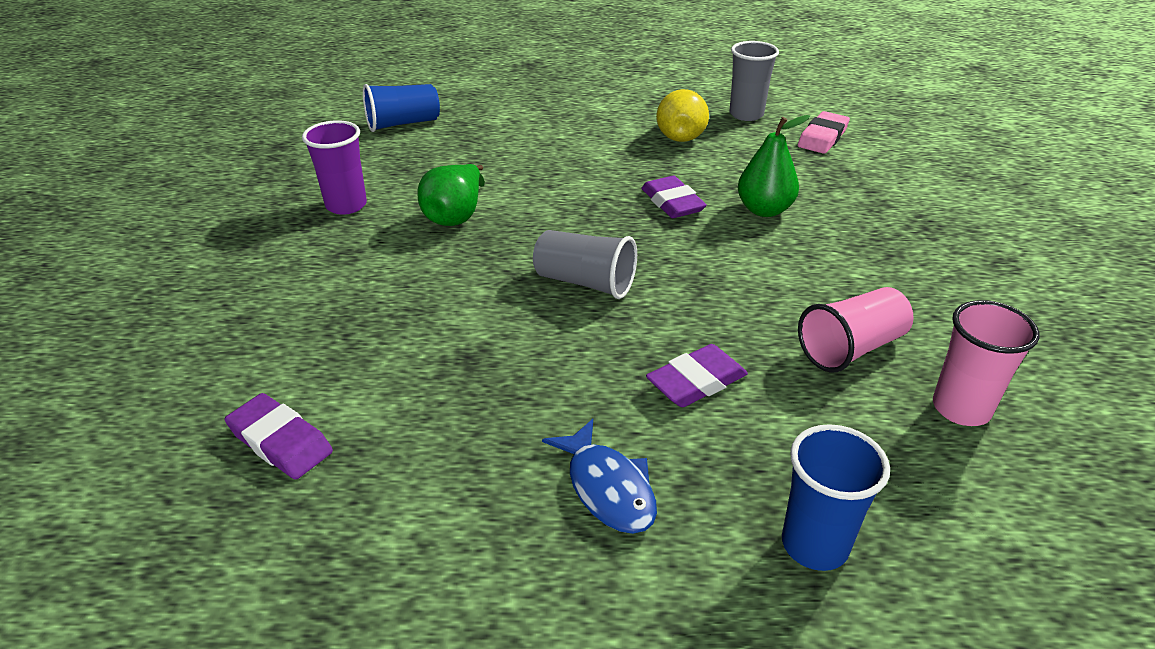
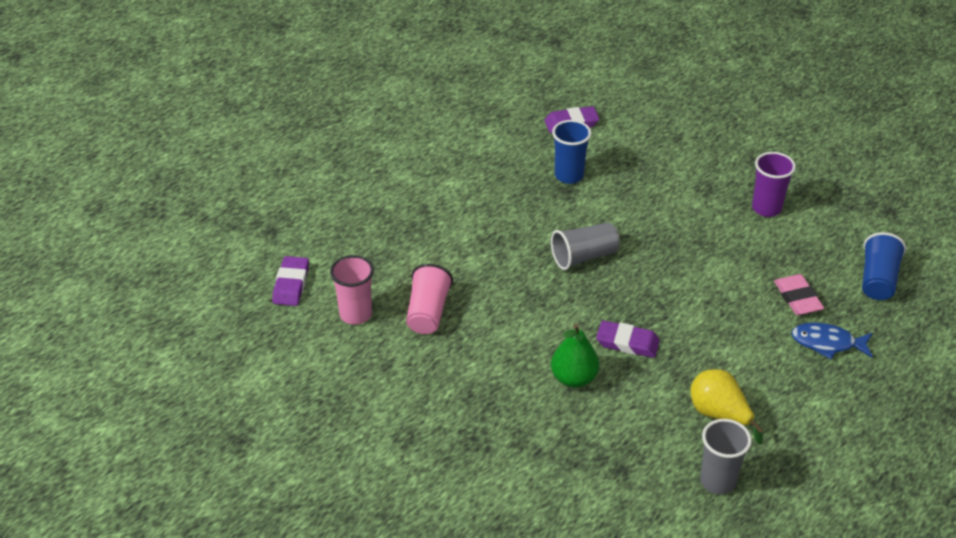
camera: 130 degrees right, 5 degrees up
green pear [417,164,485,226] -> none
blue fish [542,419,657,534] -> blue fish moved to [791,322,873,359]
purple eraser [646,344,748,407] -> purple eraser moved to [272,256,309,306]
blue cup [782,424,890,571] -> blue cup moved to [552,120,591,184]
pink eraser [798,111,850,154] -> pink eraser moved to [774,274,824,315]

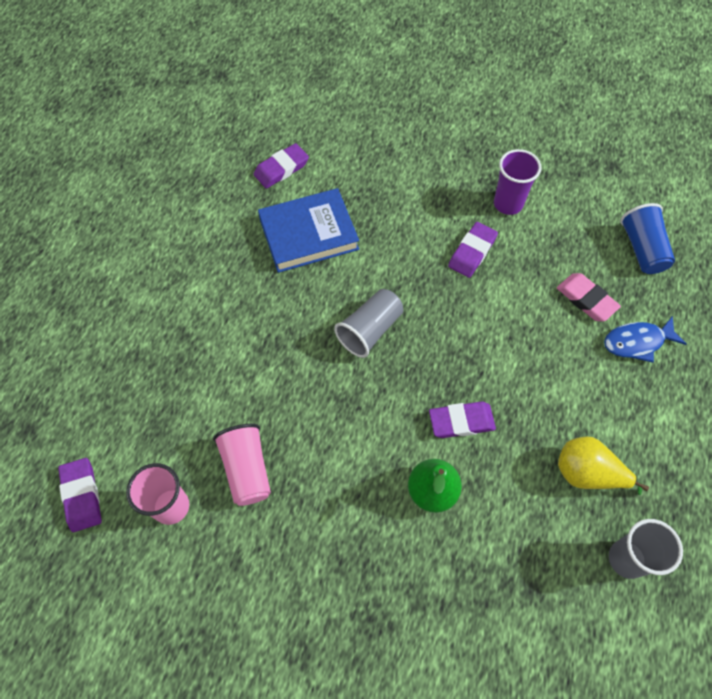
camera: 25 degrees left, 20 degrees up
blue cup [552,120,591,184] -> blue book [258,188,359,273]
none -> purple eraser [448,222,498,278]

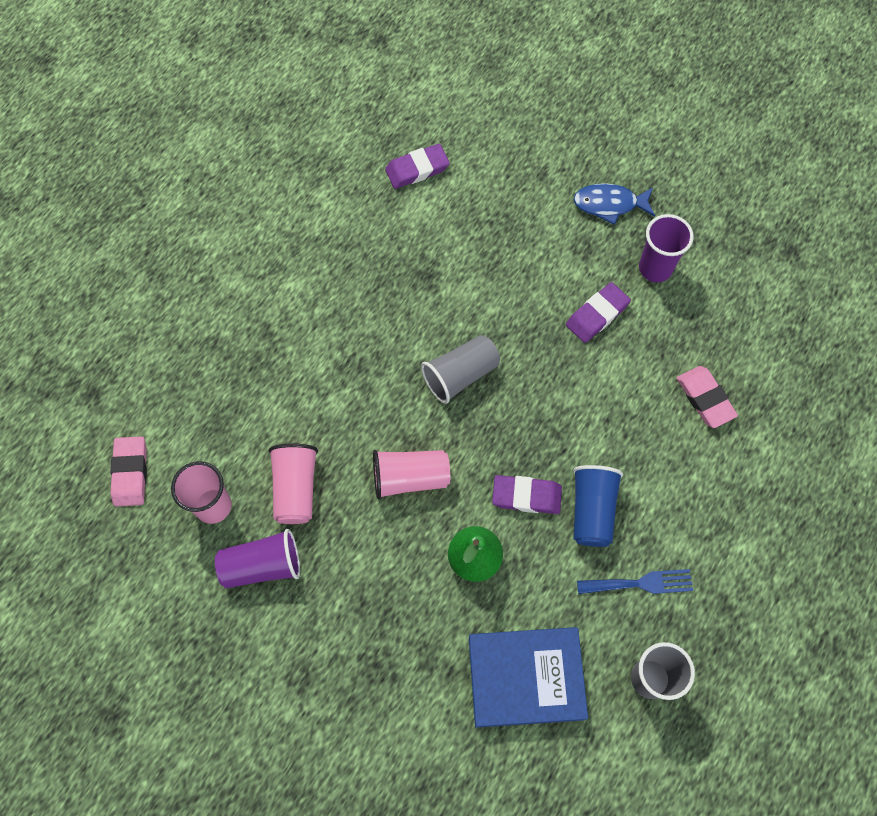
camera: 15 degrees right, 5 degrees up
purple eraser [58,458,102,532] -> pink eraser [110,436,147,506]
blue book [258,188,359,273] -> blue book moved to [469,627,588,728]
yellow pear [558,437,649,495] -> blue fork [577,569,693,594]
blue fish [604,316,687,363] -> blue fish moved to [573,183,655,225]
blue cup [620,203,675,274] -> blue cup moved to [573,465,623,547]
none -> purple cup [215,529,300,588]
none -> pink cup [373,450,450,499]

